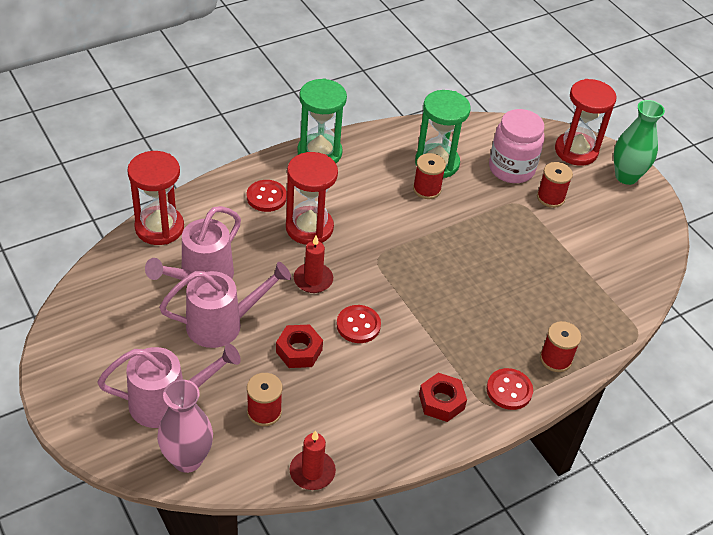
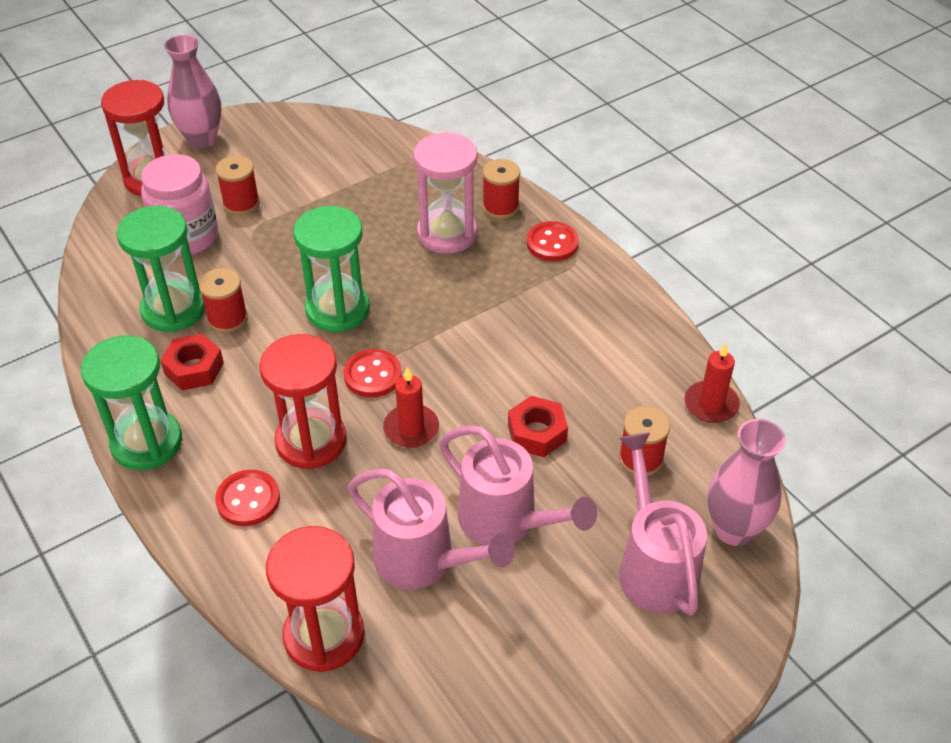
camera: 90 degrees left, 0 degrees up
pink watering can [159,262,291,348] -> pink watering can turned 150 degrees clockwise [439,425,597,545]
red button [337,305,381,343] -> red button moved to [343,349,402,397]
red nut [419,373,467,422] -> red nut moved to [160,334,224,390]
green vase [614,100,665,185] -> pink vase [164,35,221,149]
none -> green hourglass [293,206,370,332]
none -> pink hourglass [413,132,478,254]

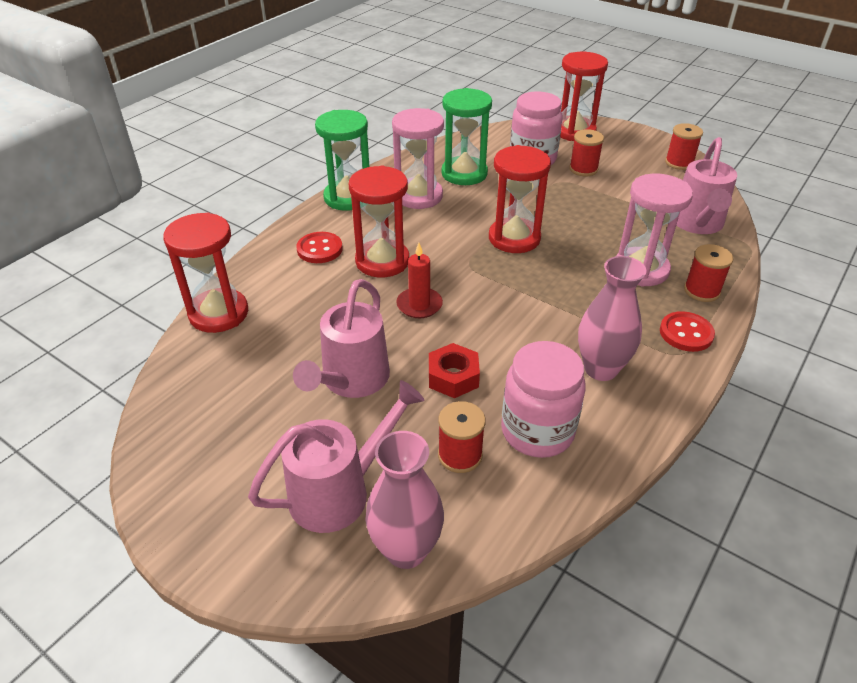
camera: 70 degrees right, 5 degrees down
red nut [160,334,224,390] -> pink hourglass [392,108,444,209]
pink vase [164,35,221,149] -> pink vase moved to [578,256,647,381]
red spool [199,268,248,333] -> red spool moved to [665,123,703,170]
green hourglass [293,206,370,332] -> red hourglass [489,145,551,253]
red button [343,349,402,397] -> none
pink watering can [348,469,515,589] -> pink watering can moved to [676,137,737,234]
red candle [684,343,740,423] -> none
none -> pink jar [501,341,586,458]

